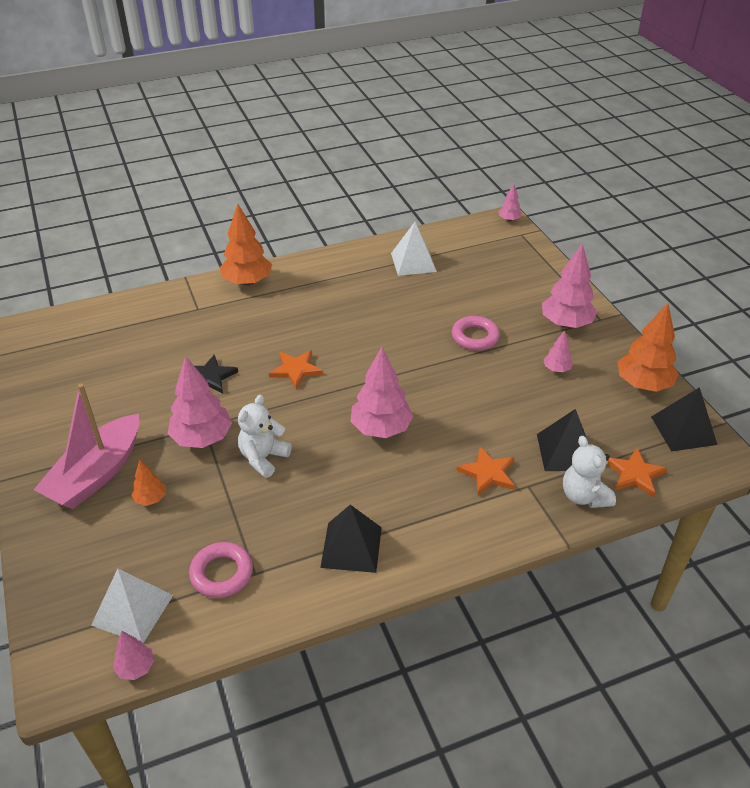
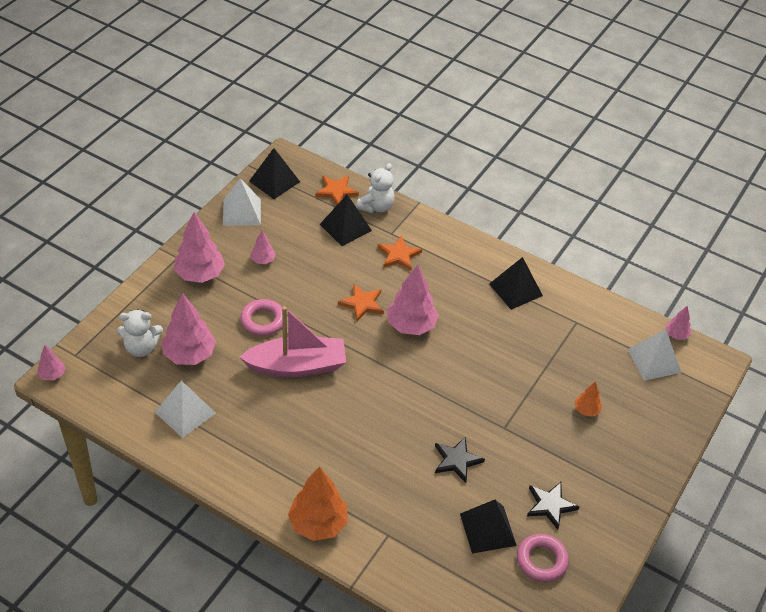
camera: 130 degrees left, 5 degrees up
pink boat [34,383,139,509] -> pink boat moved to [239,306,346,377]
pink tree [168,356,232,448] -> pink tree moved to [162,293,216,365]
pink ring [189,542,253,598] -> pink ring moved to [517,534,569,582]
white teddy bear [238,395,292,478] -> white teddy bear moved to [117,309,163,357]
orange star [269,350,323,389] -> orange star moved to [338,283,384,322]
orange tree [618,303,679,392] -> white pyramid [223,179,261,226]
none -> black pyramid [460,500,517,554]
none -> black star [527,482,579,530]

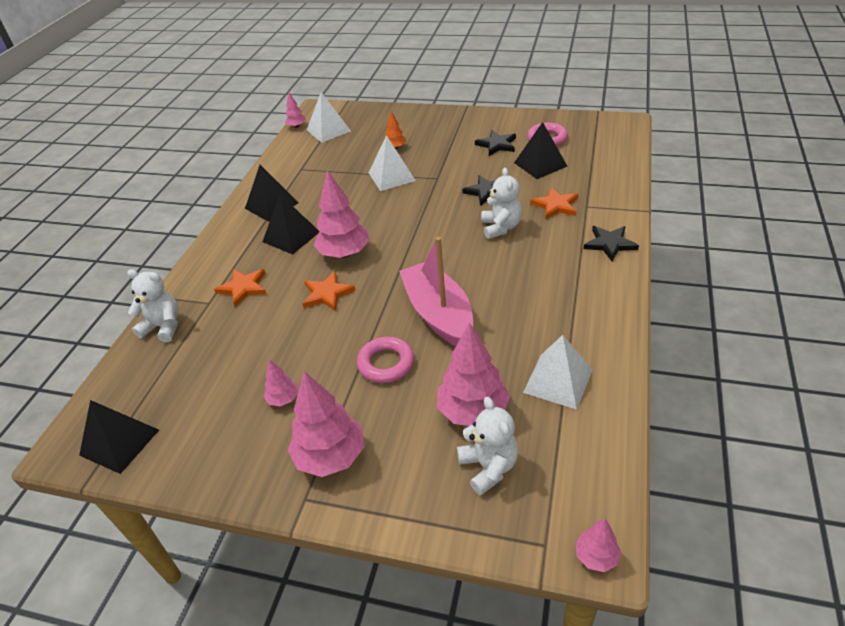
camera: 100 degrees left, 5 degrees down
white pyramid [223,179,261,226] -> white pyramid moved to [369,135,416,191]
orange tree [288,466,348,541] -> black star [584,226,639,261]
orange star [315,175,359,205] -> orange star moved to [530,187,578,219]
black pyramid [320,194,372,246] -> black pyramid moved to [263,195,320,255]
none -> white teddy bear [481,167,522,239]

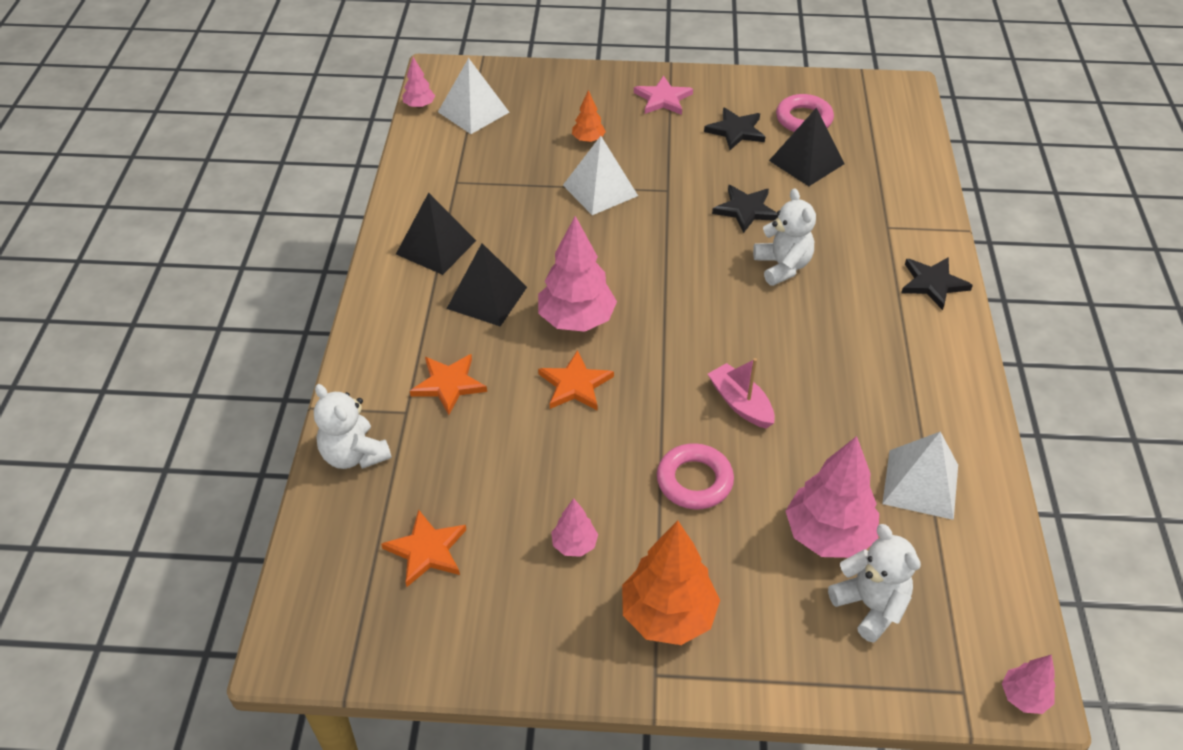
camera: 15 degrees left, 5 degrees up
black pyramid [79,400,159,474] -> none
white teddy bear [127,269,179,342] -> white teddy bear turned 135 degrees counterclockwise [314,384,392,469]
pink tree [288,371,364,477] -> orange tree [622,521,720,645]
pink boat [399,237,474,346] -> pink boat [708,358,775,429], size x0.53
orange star [530,187,578,219] -> orange star moved to [381,509,466,587]
none -> pink star [634,76,693,115]

